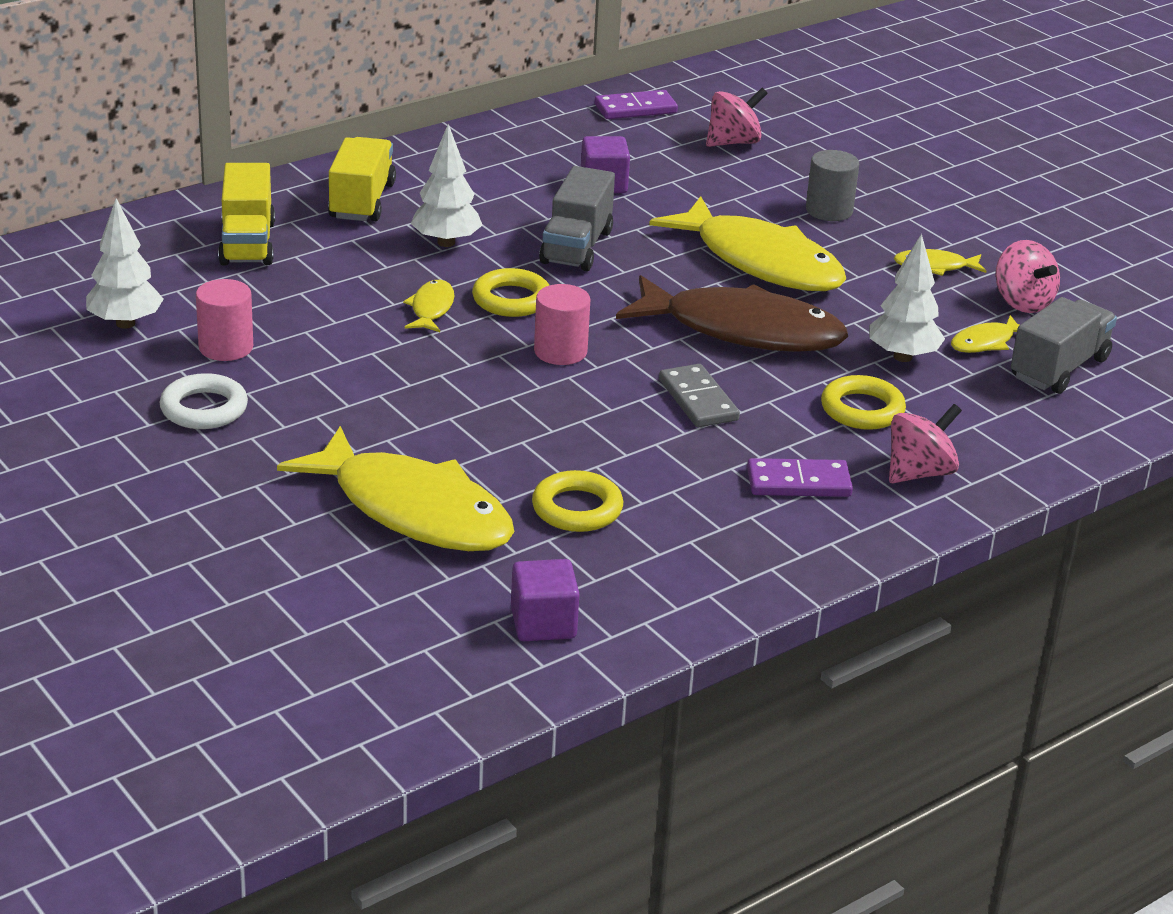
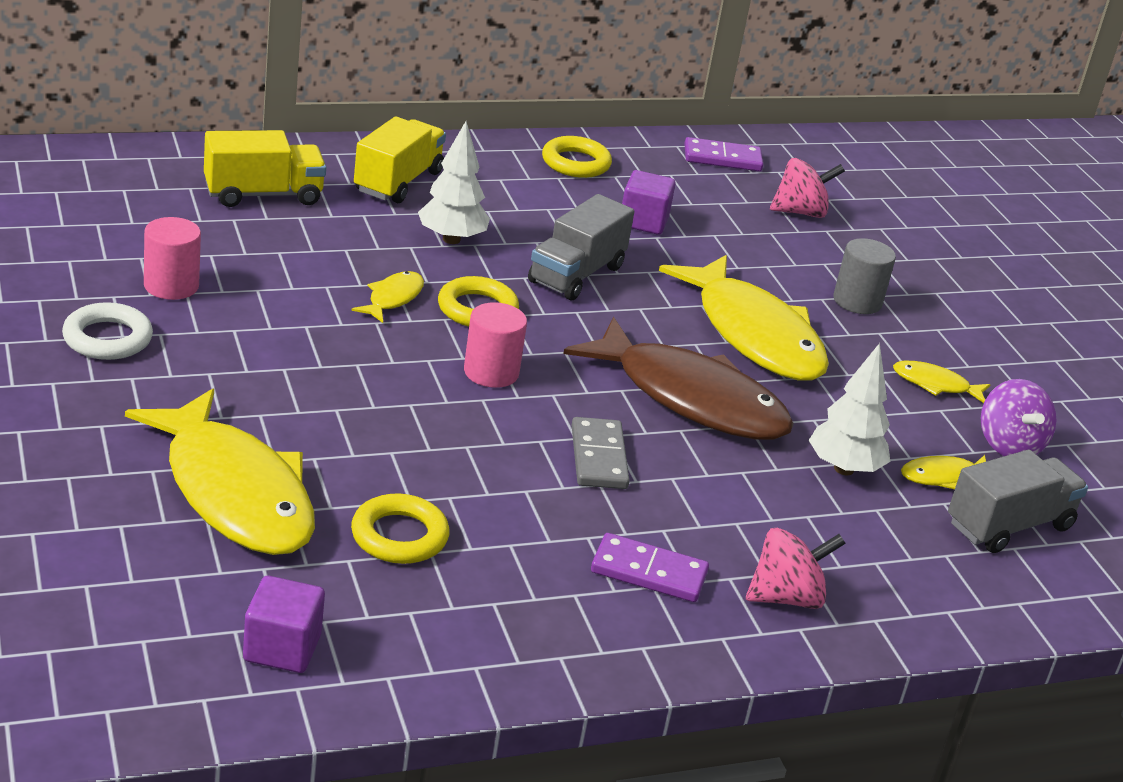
camera: 15 degrees right, 0 degrees up
white tree [86,198,164,329] -> none
yellow truck [218,163,275,265] -> yellow truck turned 120 degrees counterclockwise [204,130,326,207]
yellow ring [821,375,906,430] -> yellow ring moved to [542,136,612,178]
pink spinning top [996,240,1060,313] -> purple spinning top [981,379,1056,456]

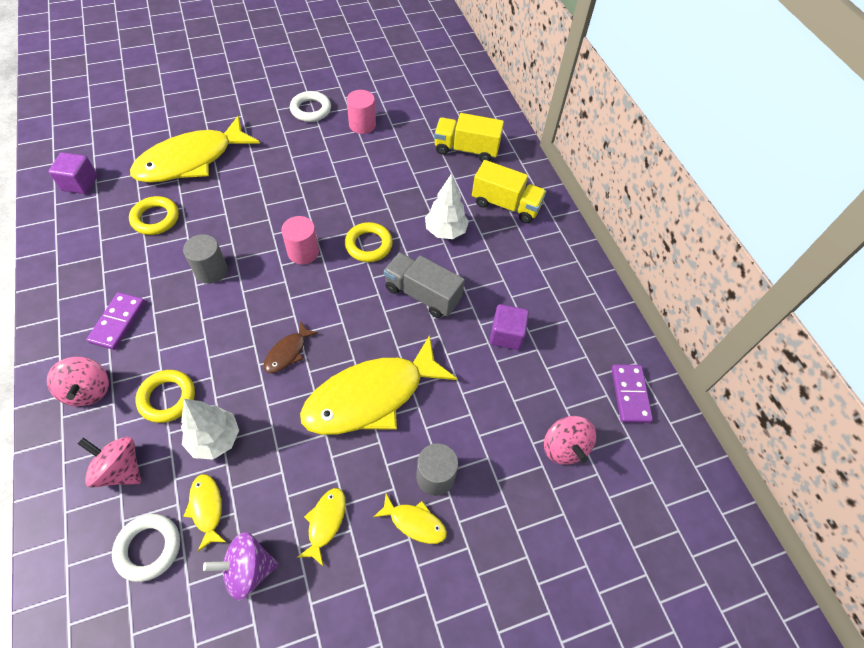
camera: 90 degrees right, 25 degrees up
yellow truck [204,130,326,207] -> yellow truck turned 120 degrees clockwise [434,113,504,162]
yellow fish [351,271,424,323] -> yellow fish moved to [374,494,447,544]
yellow ring [542,136,612,178] -> yellow ring moved to [136,370,195,423]
brown fish [563,317,794,440] -> brown fish [264,322,319,373], size x0.43
grey domino [572,417,630,489] -> none
grey truck [948,450,1088,553] -> white ring [112,514,180,582]
none -> pink spinning top [77,437,141,488]
none -> grey cylinder [183,234,228,284]

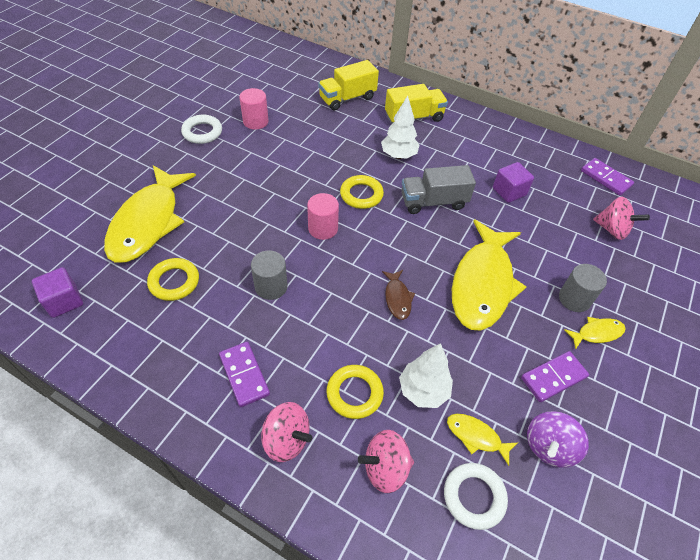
camera: 40 degrees left, 5 degrees down
yellow fish [297,488,346,566] -> purple domino [521,351,589,402]

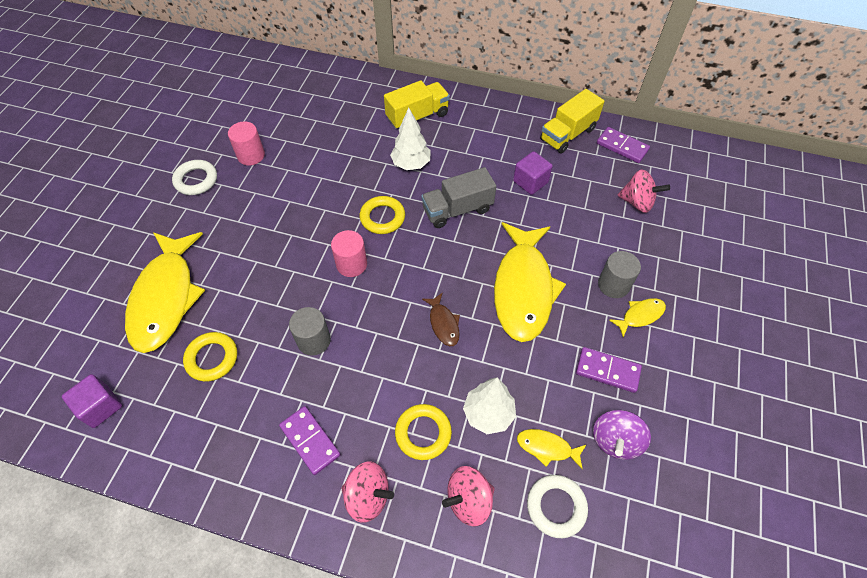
camera: 10 degrees left, 5 degrees up
yellow truck [318,60,379,111] -> yellow truck moved to [540,89,604,153]
purple domino [521,351,589,402] -> purple domino turned 60 degrees clockwise [576,347,642,393]

